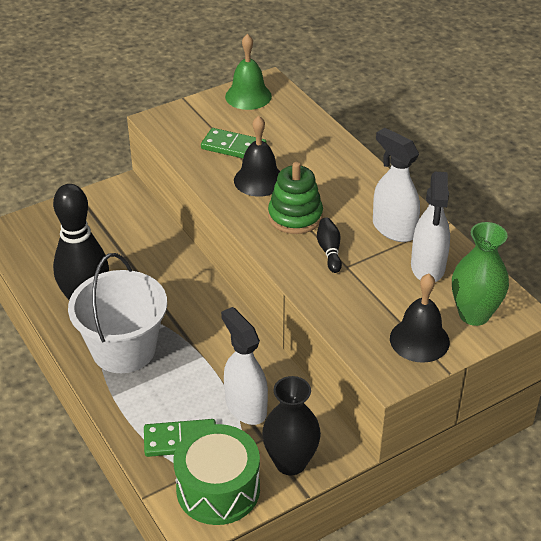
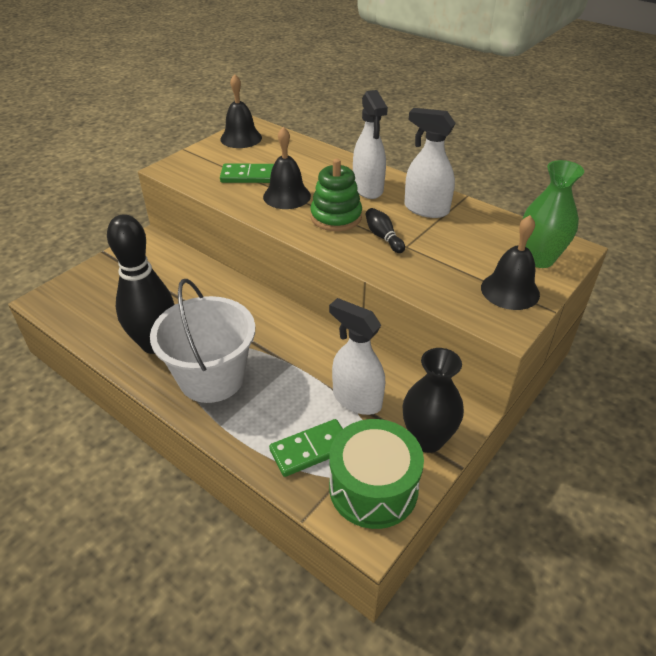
camera: 20 degrees left, 0 degrees up
green bell [225,34,272,110] -> black bell [220,74,262,148]
white spray bottle [411,172,450,282] -> white spray bottle moved to [353,90,388,199]

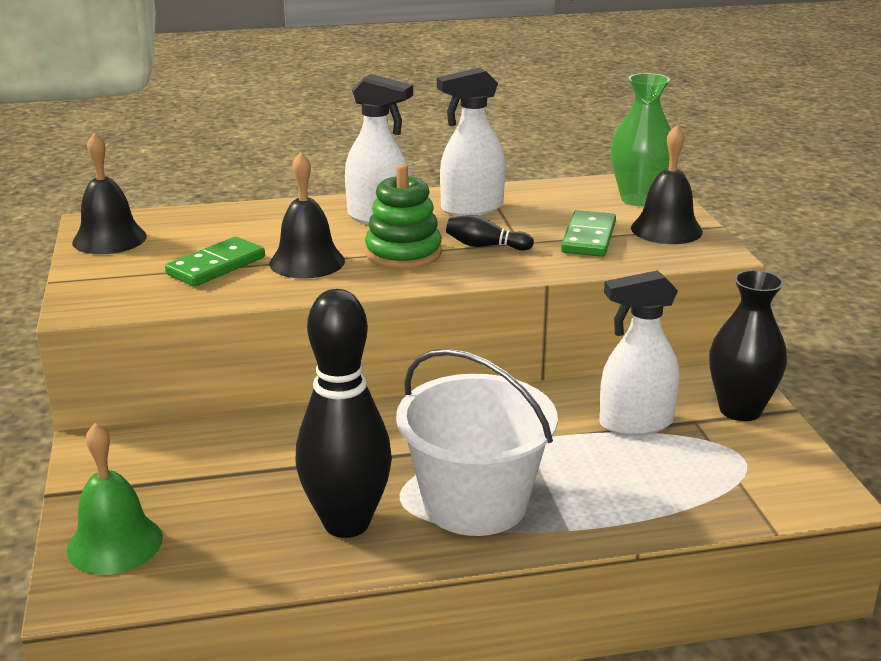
camera: 50 degrees left, 15 degrees down
green domino [269,419,343,477] -> green domino moved to [561,210,616,257]
green drum [329,419,424,529] -> none
none -> green bell [67,423,163,575]

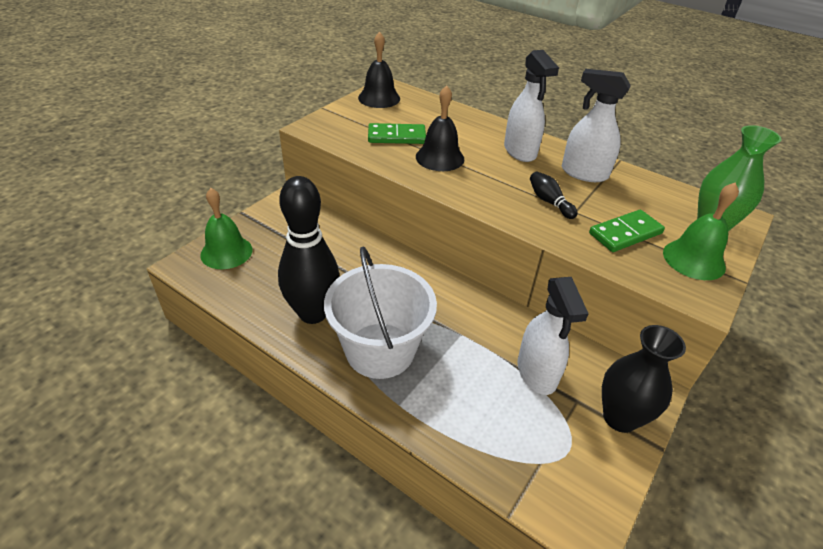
camera: 45 degrees right, 15 degrees up
green stacking toy [365,164,442,269] -> none
white spray bottle [599,270,680,436] -> white spray bottle turned 135 degrees counterclockwise [517,277,589,395]
black bell [631,125,703,244] -> green bell [663,182,739,280]

